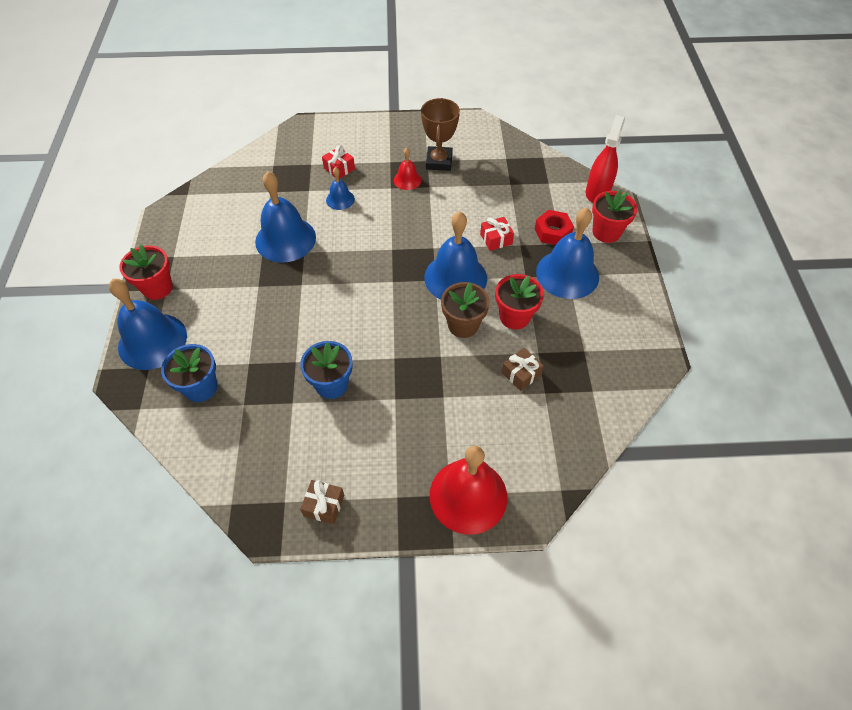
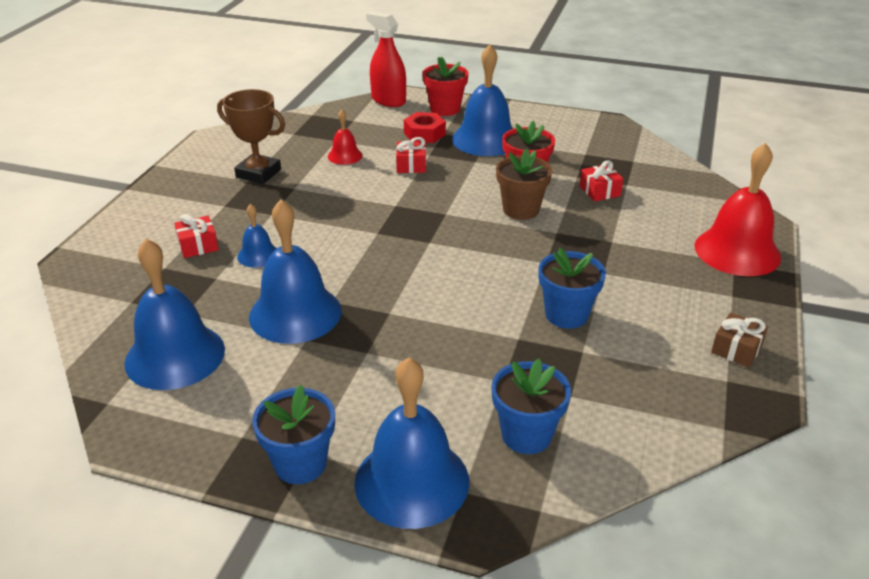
camera: 70 degrees left, 20 degrees down
red flower pot [119,245,173,300] -> blue flower pot [252,385,335,484]
red bell [394,148,422,190] -> red bell moved to [328,110,363,165]
blue bell [424,212,487,300] -> blue bell moved to [124,238,225,390]
brown gift [502,348,544,391] -> red gift [580,160,623,201]

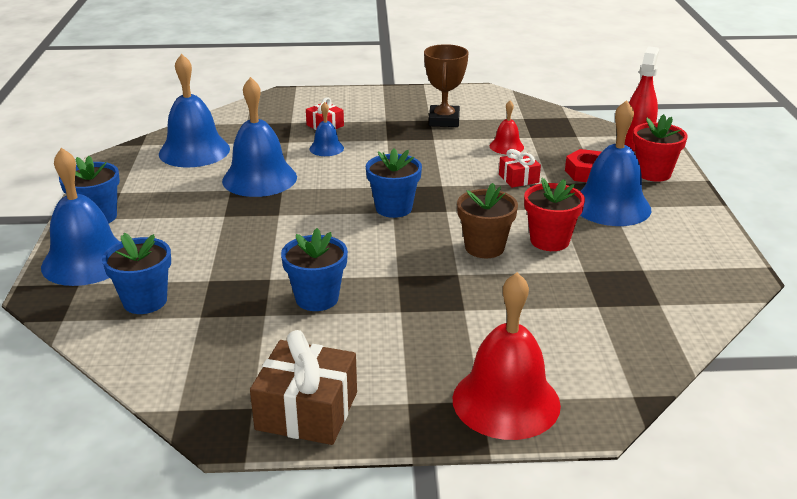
camera: 70 degrees right, 5 degrees down
red gift [580,160,623,201] -> none
brown gift [711,313,768,368] -> brown gift [250,330,357,445], size x1.81
none -> blue flower pot [366,148,422,218]

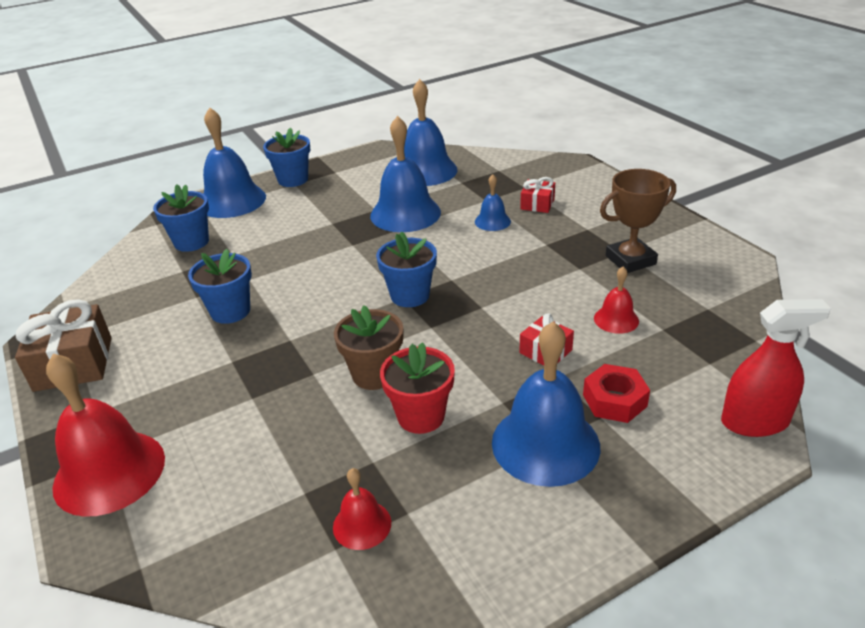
camera: 65 degrees right, 5 degrees up
red flower pot [633,114,688,182] -> none
none -> red bell [333,468,391,550]

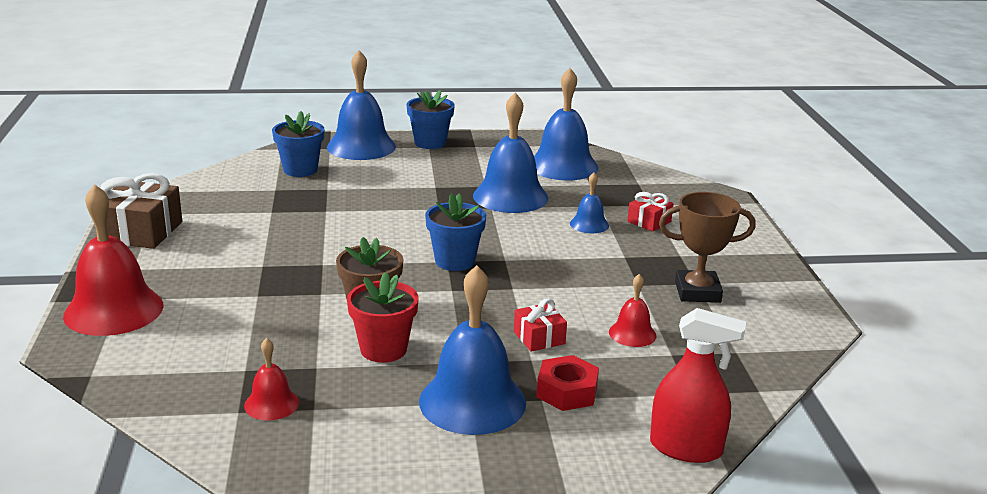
camera: 20 degrees right, 10 degrees down
blue flower pot [188,249,252,324] -> none

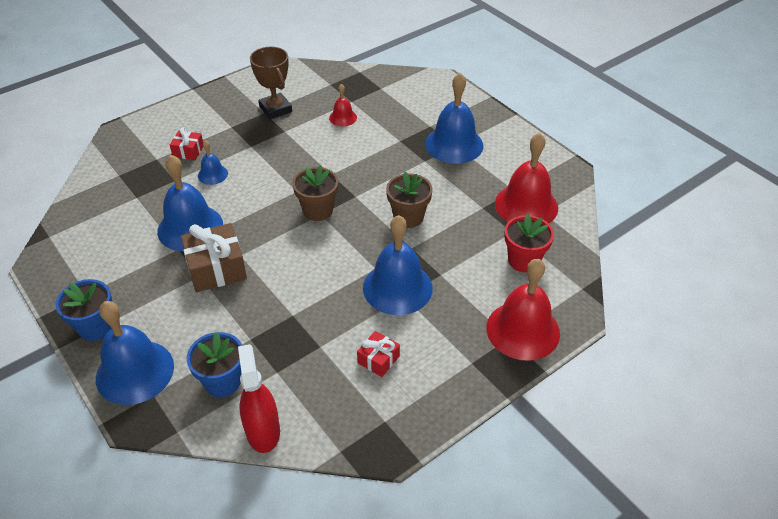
camera: 120 degrees left, 20 degrees up
brown gift [96,173,182,249] -> brown gift moved to [181,223,247,292]
red bell [244,338,299,420] -> red bell [495,133,558,223], size x2.02
red flower pot [347,272,419,363] -> red flower pot moved to [504,214,554,272]
blue flower pot [425,193,486,271] -> brown flower pot [292,165,338,221]
red gift [514,298,567,352] -> red gift moved to [357,331,400,377]
blue bell [534,68,599,180] -> blue bell moved to [363,215,433,315]
red nut [536,355,599,411] -> none
red spray bottle [650,308,746,463] -> red spray bottle moved to [238,344,280,453]

